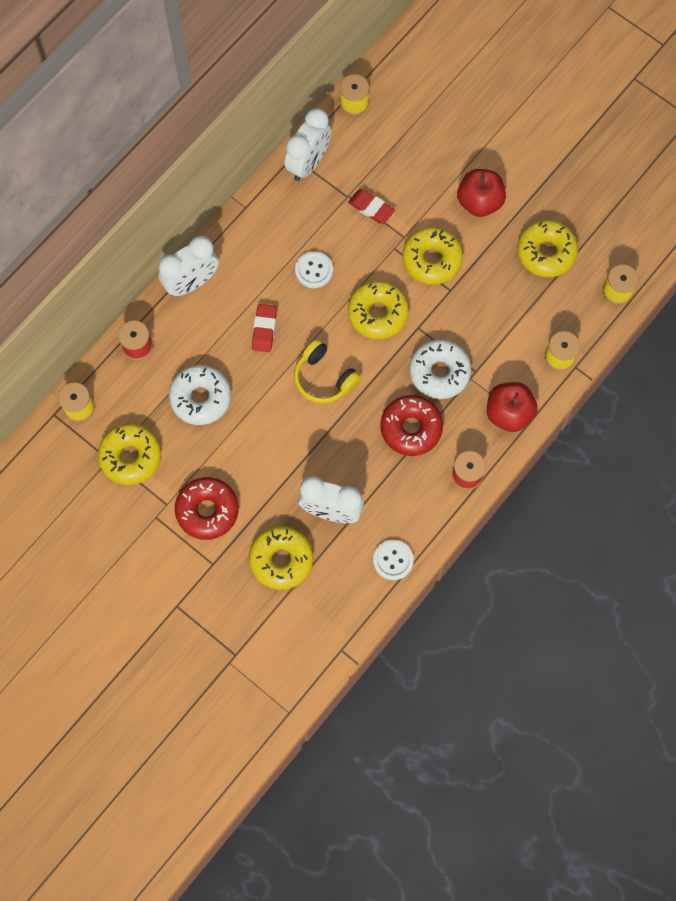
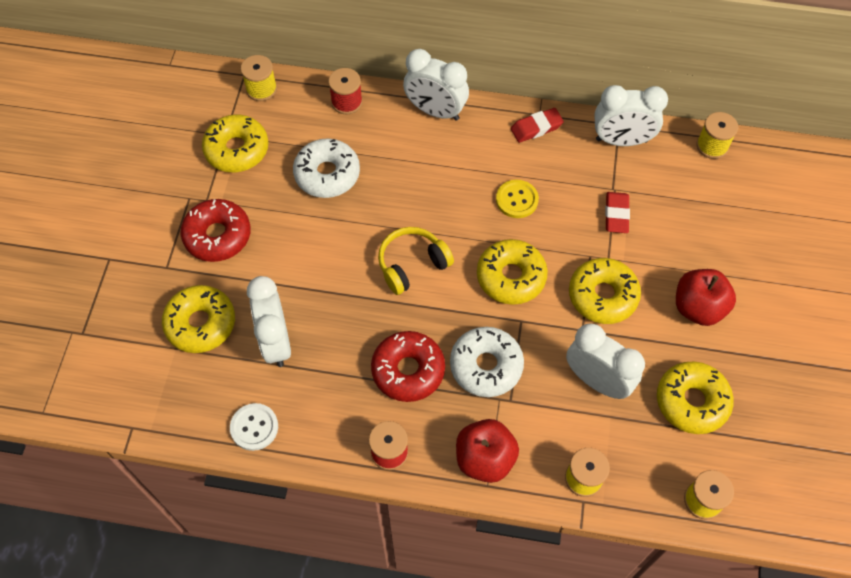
camera: 60 degrees right, 10 degrees down
red eraser [252,304,277,352] -> red eraser moved to [511,108,564,143]
yellow headphones [294,339,361,403] -> yellow headphones turned 45 degrees clockwise [378,227,454,295]
white button [295,251,333,288] -> yellow button [496,180,539,218]
none -> white clock [566,323,645,399]

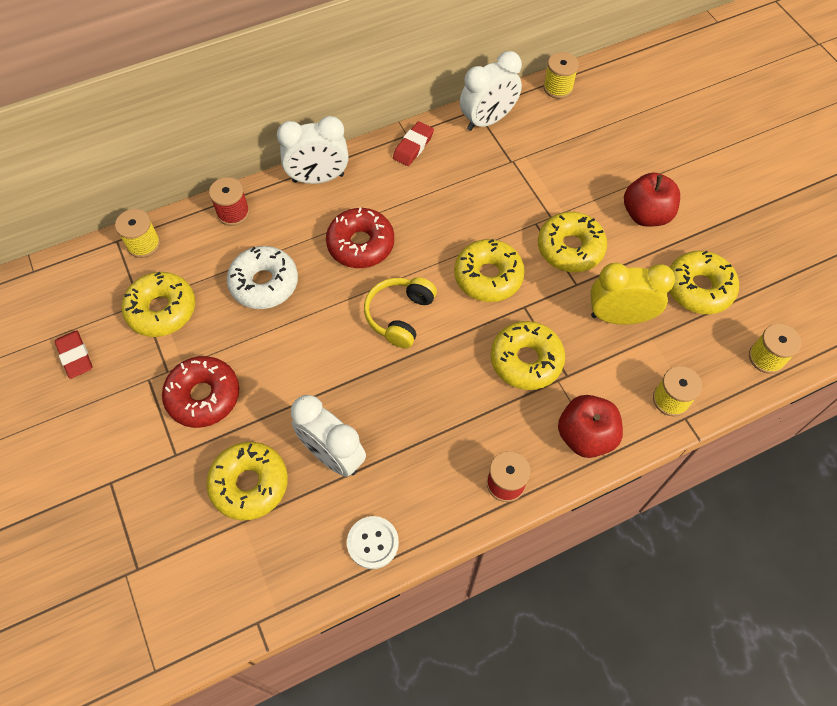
camera: 35 degrees left, 0 degrees up
red donut [371,331,445,402] -> red donut moved to [326,207,394,268]
white donut [450,327,524,397] -> yellow donut [491,321,565,390]
yellow button [496,180,539,218] -> none
white clock [566,323,645,399] -> yellow clock [590,263,675,325]
red eraser [605,192,630,233] -> red eraser moved to [55,330,93,379]

